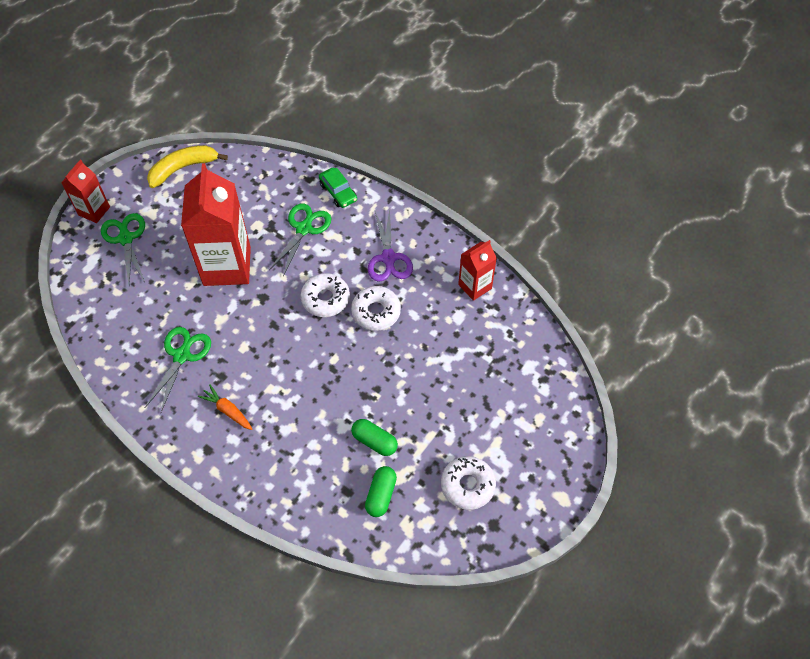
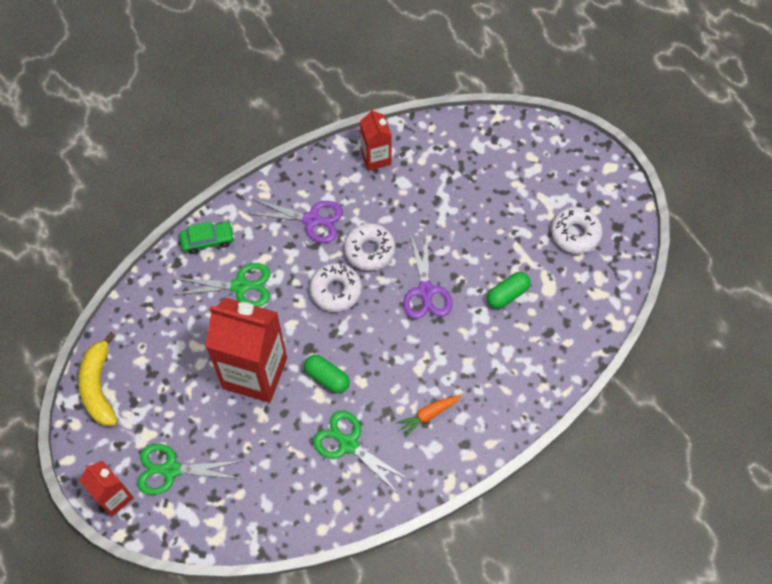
camera: 70 degrees left, 5 degrees up
green scissors [269,204,331,276] -> green scissors turned 135 degrees clockwise [174,263,270,307]
green capsule [365,466,397,517] -> green capsule moved to [304,355,350,393]
none -> purple scissors [403,233,452,319]

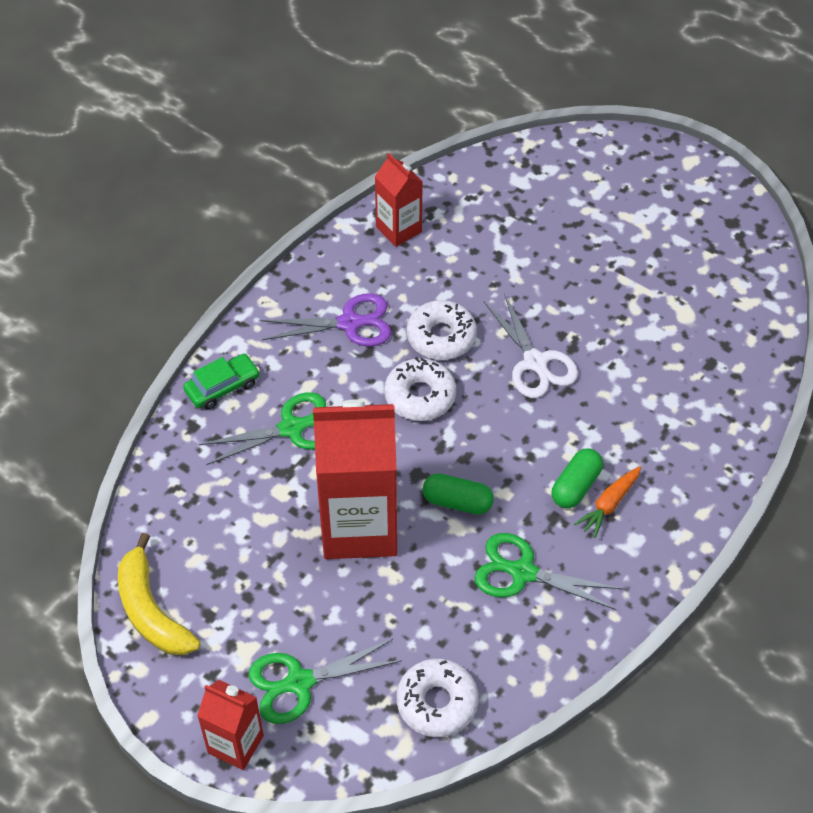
camera: 20 degrees left, 10 degrees down
purple scissors [403,233,452,319] -> white scissors [484,293,578,398]
green capsule [487,272,531,309] -> green capsule moved to [552,449,603,508]
white donut [551,207,603,254] -> white donut moved to [397,659,479,737]

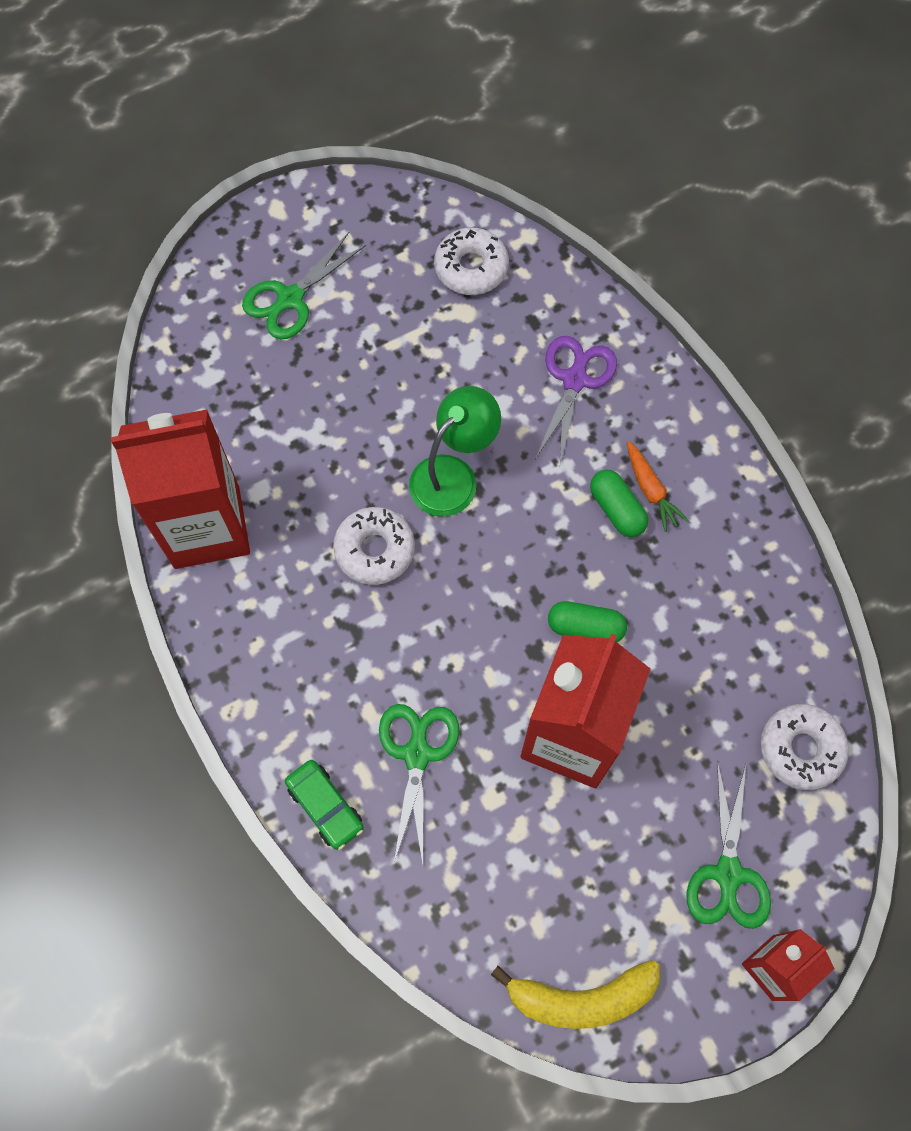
camera: 65 degrees left, 15 degrees up
green car [183,354,260,409] -> green car turned 150 degrees clockwise [285,760,364,850]
purple scissors [260,293,391,346] -> purple scissors moved to [535,336,617,465]
red carton [375,153,423,247] -> red carton [111,410,250,569], size x1.90
white donut [384,357,456,421] -> white donut moved to [434,227,509,295]
green capsule [423,473,494,515] -> green capsule turned 60 degrees clockwise [548,601,627,642]
green scissors [474,533,623,610] -> green scissors moved to [242,232,366,339]
white scissors [484,293,578,398] -> green lamp [409,386,501,517]

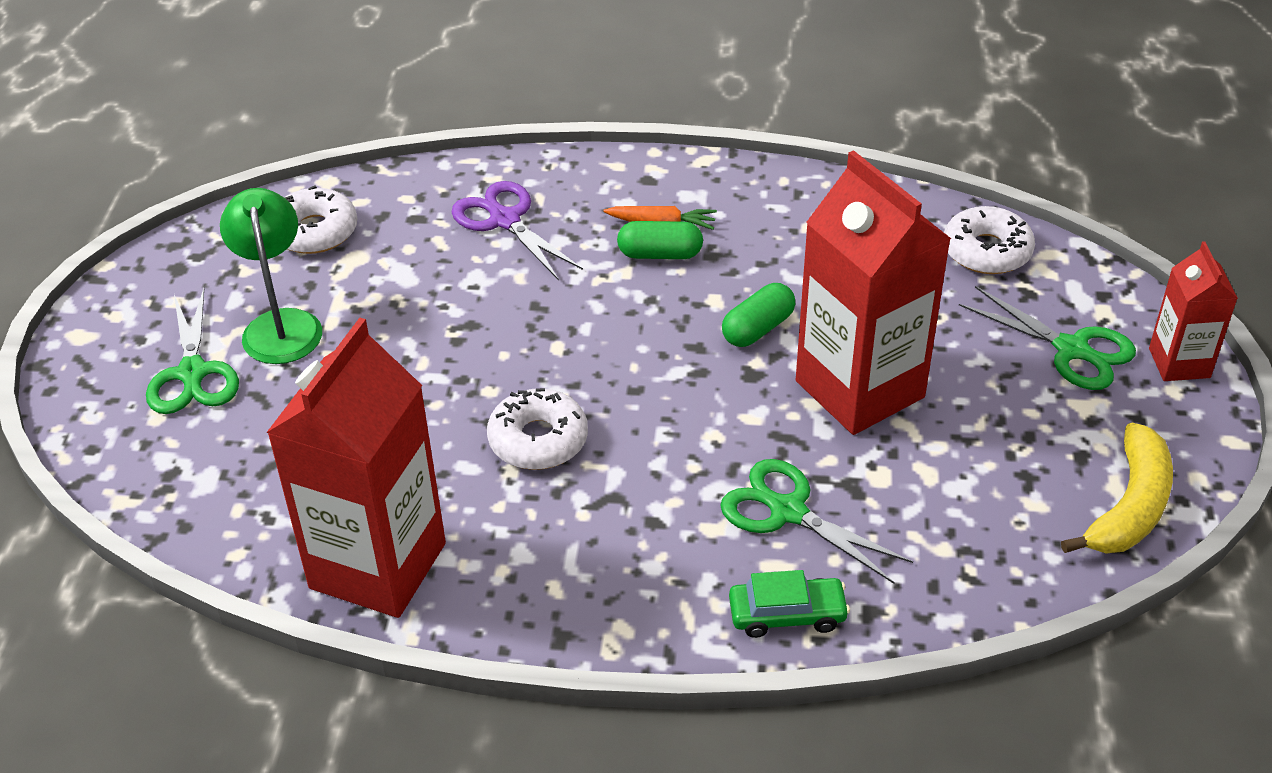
camera: 55 degrees left, 25 degrees down
green lamp [409,386,501,517] -> green lamp moved to [220,188,322,364]

